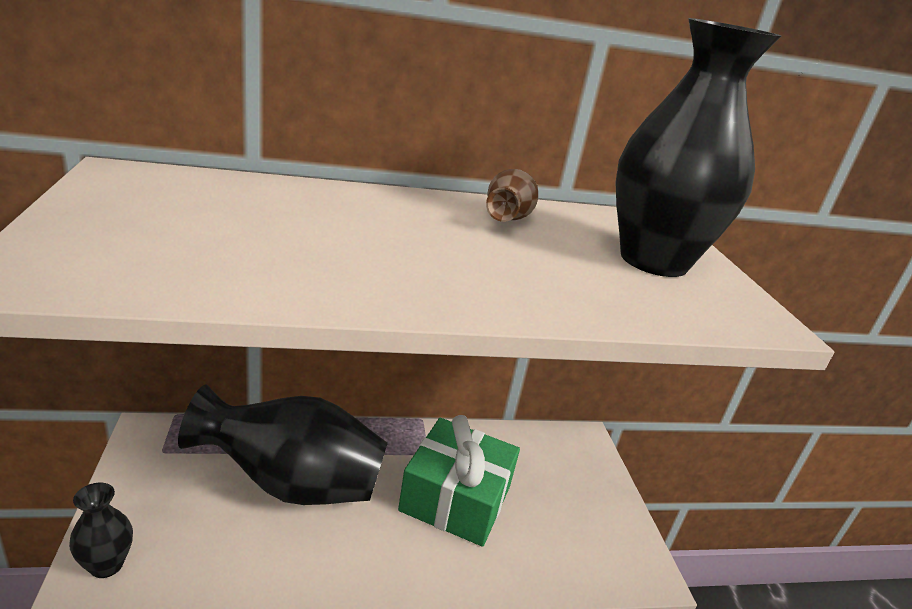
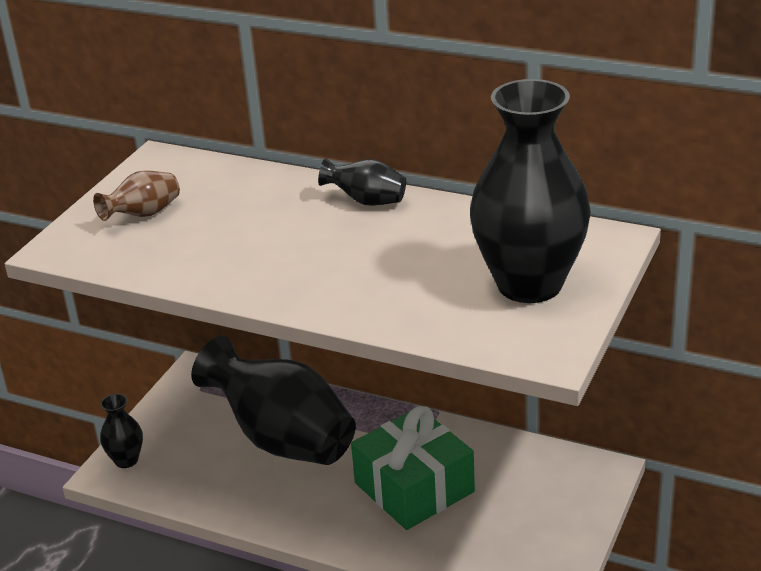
camera: 40 degrees right, 5 degrees up
brown vase [486,169,538,222] -> brown vase moved to [93,170,180,221]
none -> black vase [318,158,406,206]

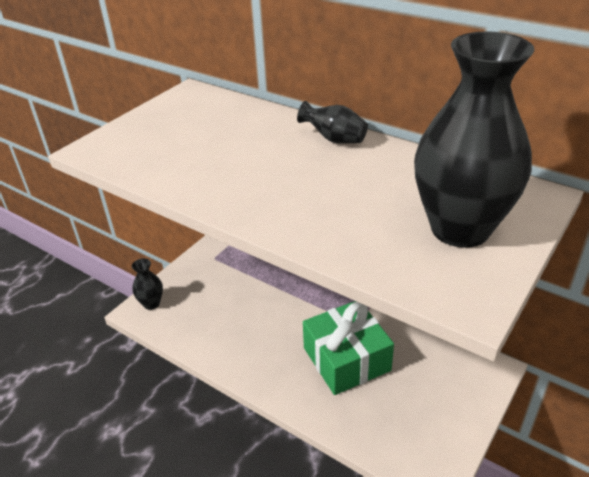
camera: 10 degrees right, 5 degrees up
brown vase [93,170,180,221] -> none
black vase [191,336,356,465] -> none

